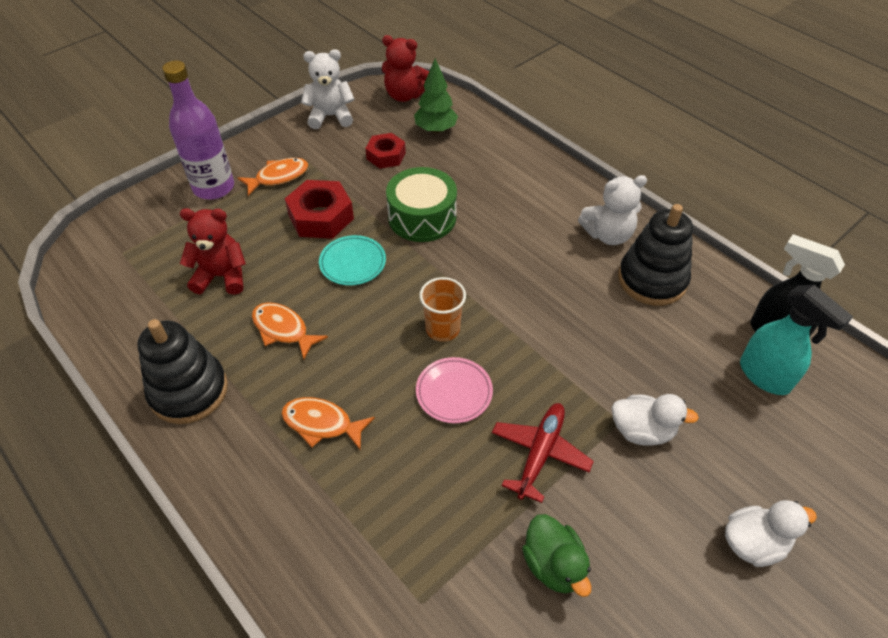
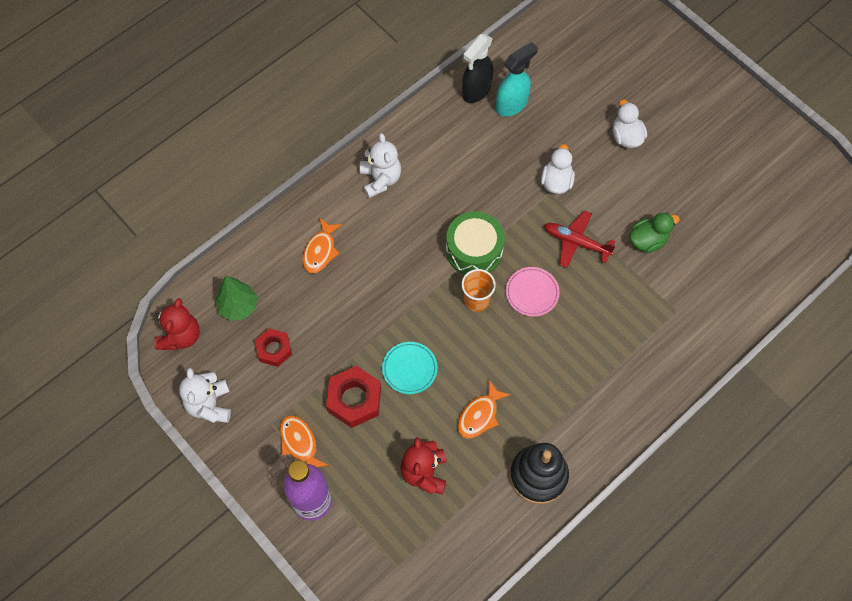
camera: 90 degrees left, 15 degrees up
orange fish [281,397,375,450] -> orange fish moved to [302,218,343,273]
green drum [386,167,457,242] -> green drum moved to [446,211,505,275]
black stacking toy [618,204,693,306] -> none

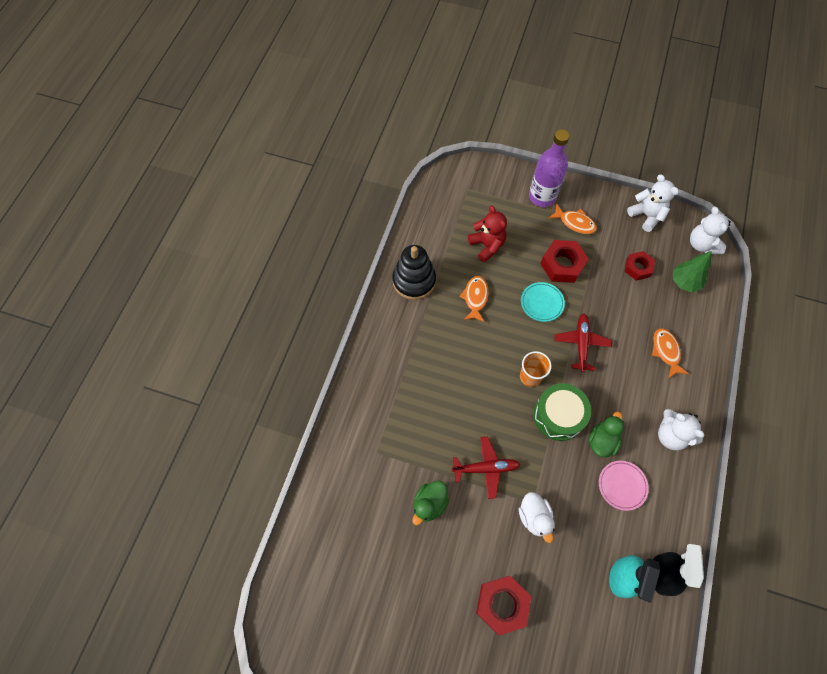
camera: 150 degrees right, 0 degrees up
red teddy bear [154,298,200,350] -> white teddy bear [690,207,731,254]
pink plate [506,267,560,317] -> pink plate moved to [599,461,649,511]
white duck [613,99,647,148] -> red nut [476,576,531,636]
none -> red plane [554,313,612,372]
none -> green duck [588,412,624,458]

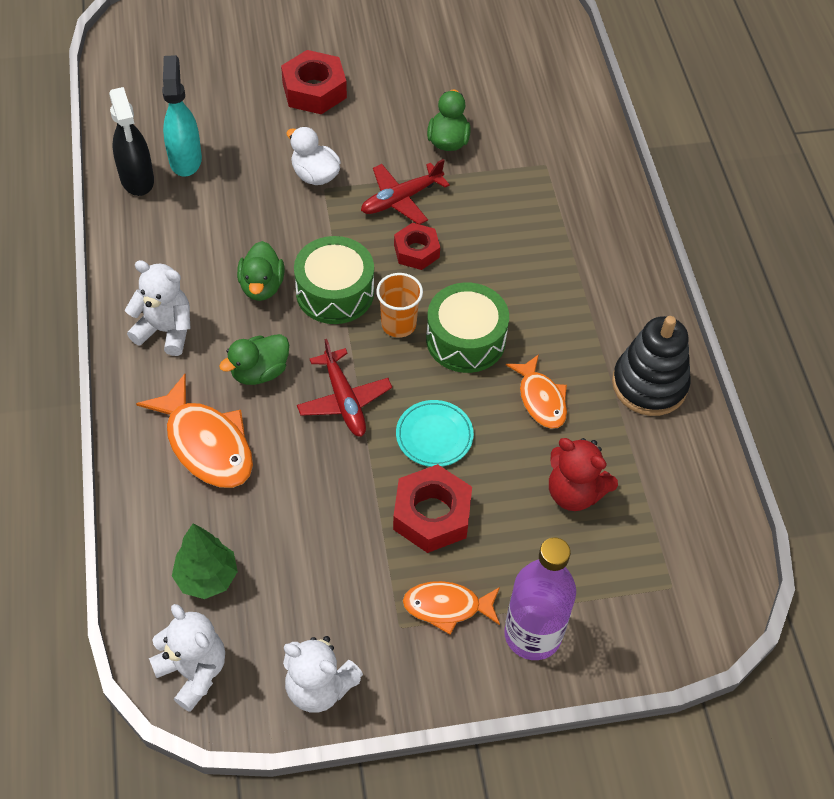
camera: 150 degrees right, 10 degrees down
pink plate [599,461,649,511] -> none
red nut [625,251,655,281] -> red nut moved to [394,223,440,270]
orange fish [652,328,689,378] -> orange fish [136,374,253,488], size x1.58
none -> green duck [219,334,289,385]
none -> green drum [426,283,509,373]

